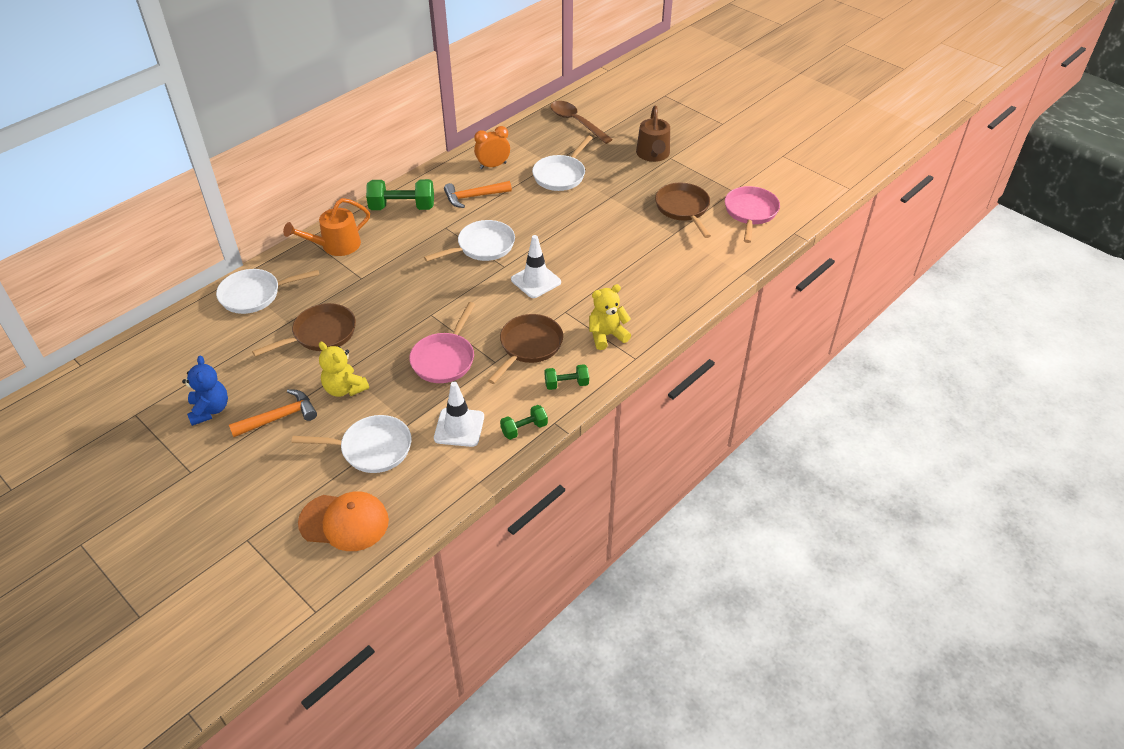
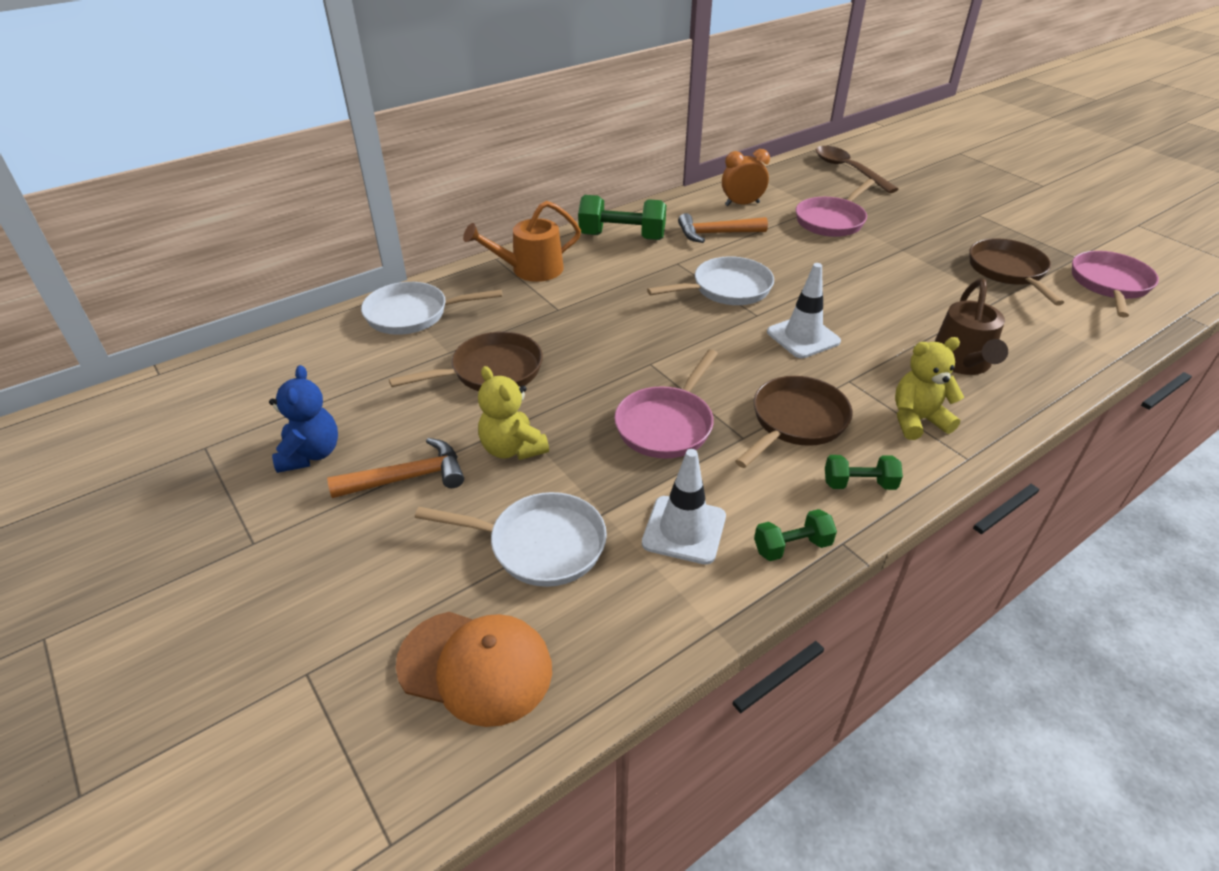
camera: 10 degrees right, 5 degrees down
white pan [532,136,592,191] -> pink pan [796,179,875,237]
brown watering can [636,106,670,162] -> brown watering can moved to [934,279,1008,375]

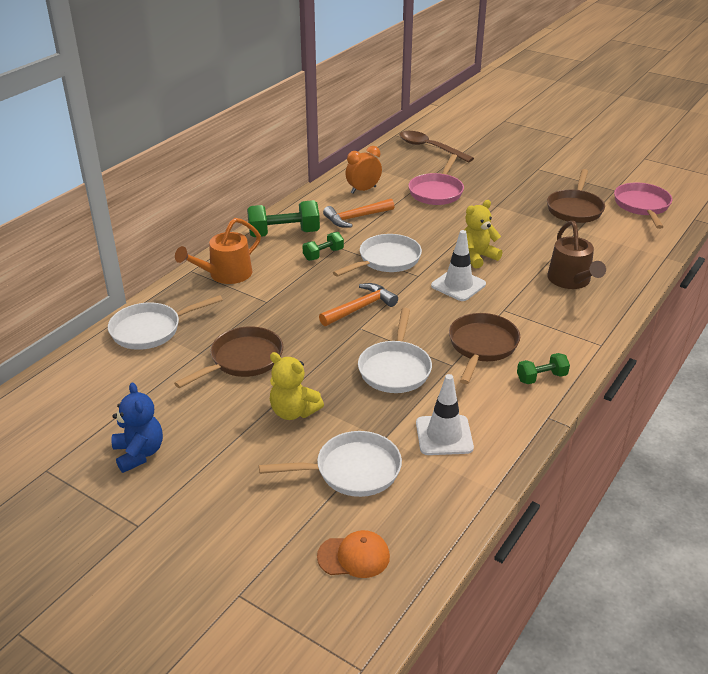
camera: 20 degrees left, 5 degrees down
orange hammer [327,438,464,498] -> orange hammer moved to [319,283,398,326]
orange cap [396,612,552,727] -> orange cap [317,530,390,578], size x0.64
pink pan [614,349,718,459] -> white pan [358,308,432,393]
green dumbbell [754,509,837,561] -> green dumbbell moved to [303,232,344,261]
yellow teddy bear [895,337,964,440] -> yellow teddy bear moved to [464,200,503,269]
brown pan [969,238,1064,306] -> brown pan turned 135 degrees counterclockwise [547,169,605,223]

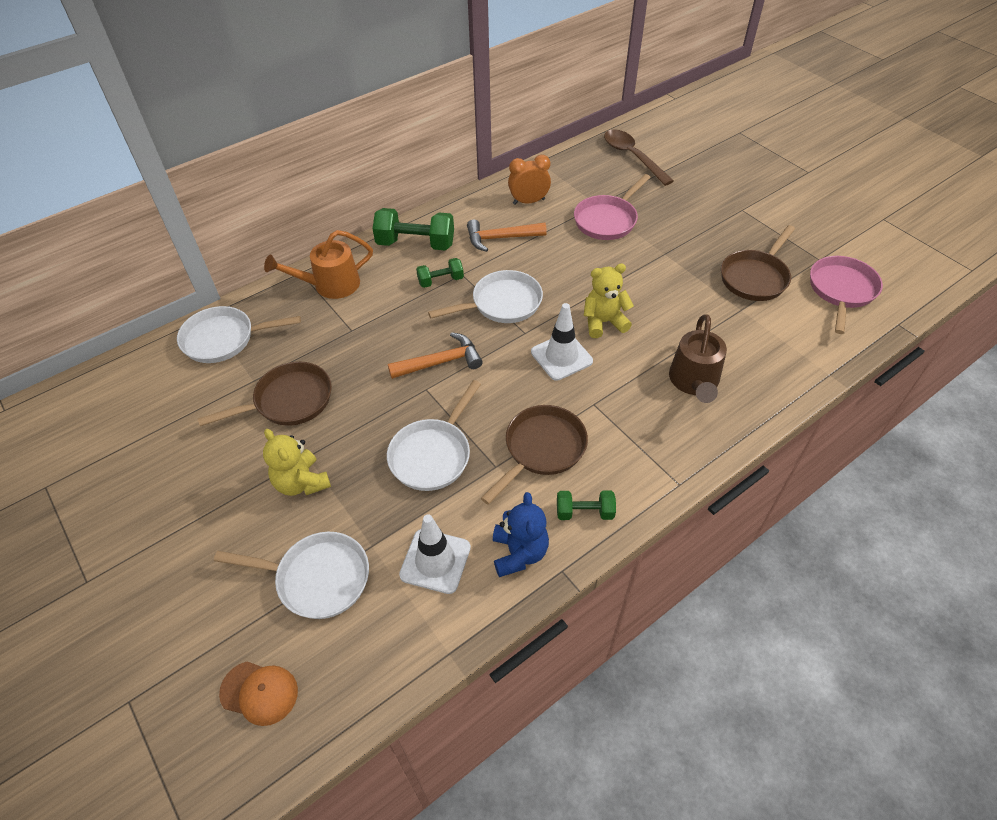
camera: 20 degrees right, 15 degrees up
blue teddy bear [112,382,163,473] -> blue teddy bear moved to [493,492,549,577]

